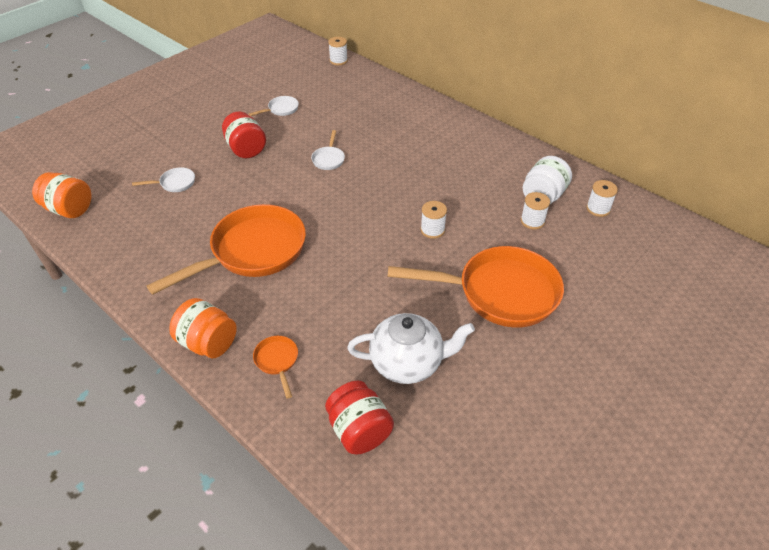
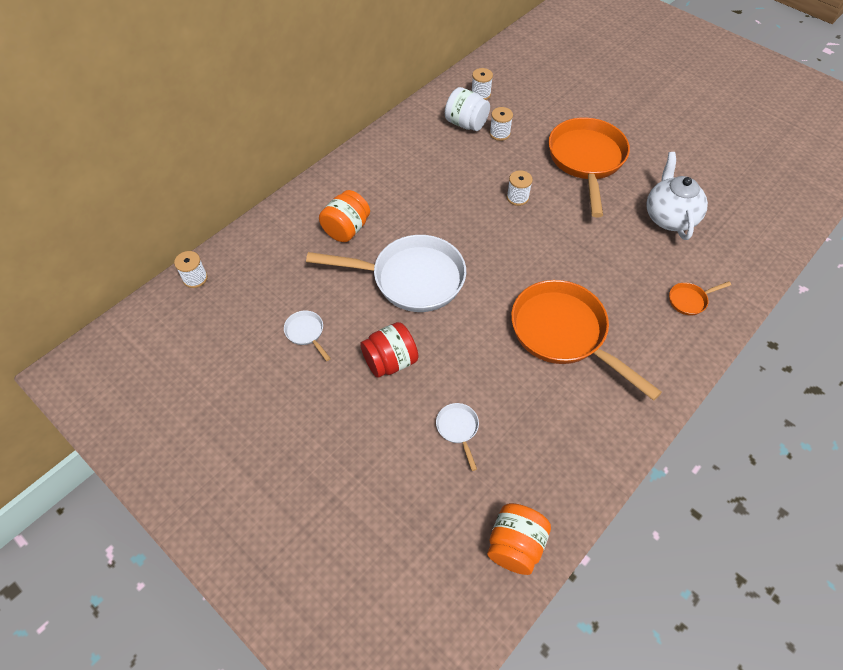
camera: 90 degrees left, 10 degrees up
orange jar [169,298,237,358] -> orange jar moved to [319,190,370,242]
white pan [311,130,345,170] -> white pan [306,235,466,312], size x2.43
red jar [325,381,394,455] -> none

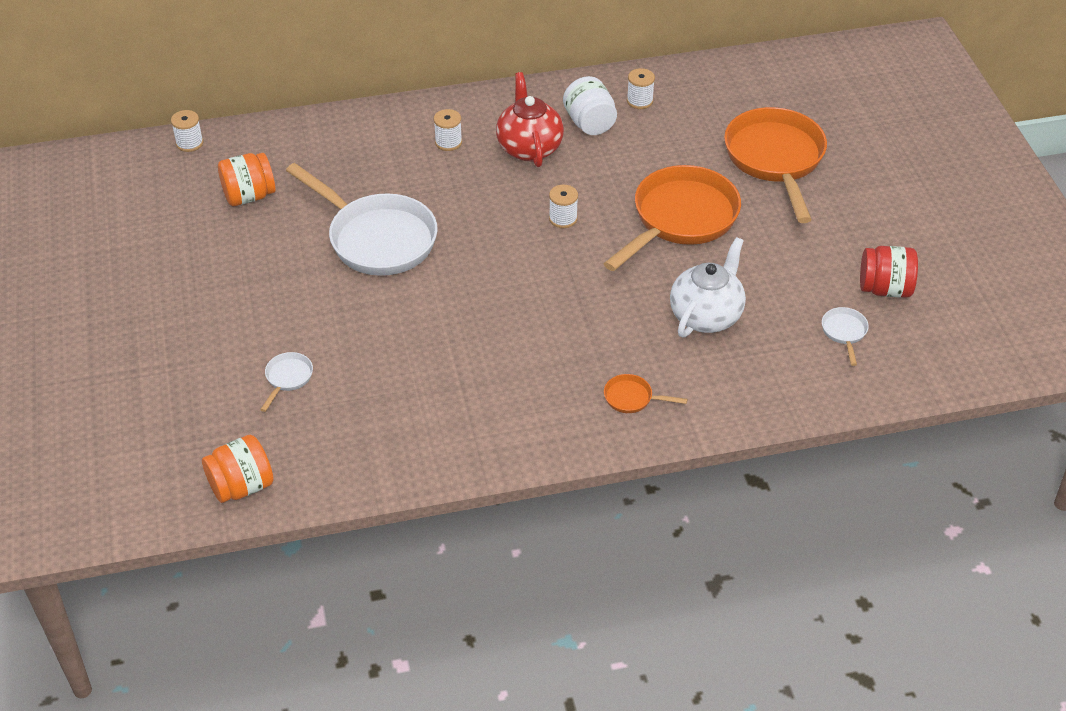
camera: 35 degrees right, 10 degrees down
white pan [284,311,331,361] -> white pan moved to [822,307,869,366]
orange jar [319,190,370,242] -> orange jar moved to [218,153,276,206]
red jar [360,322,418,378] -> red jar moved to [860,246,918,298]
white spool [489,107,513,141] -> white spool moved to [434,109,462,151]
orange pan [511,280,662,401] -> orange pan moved to [724,107,827,223]
none -> red teapot [496,72,564,167]

